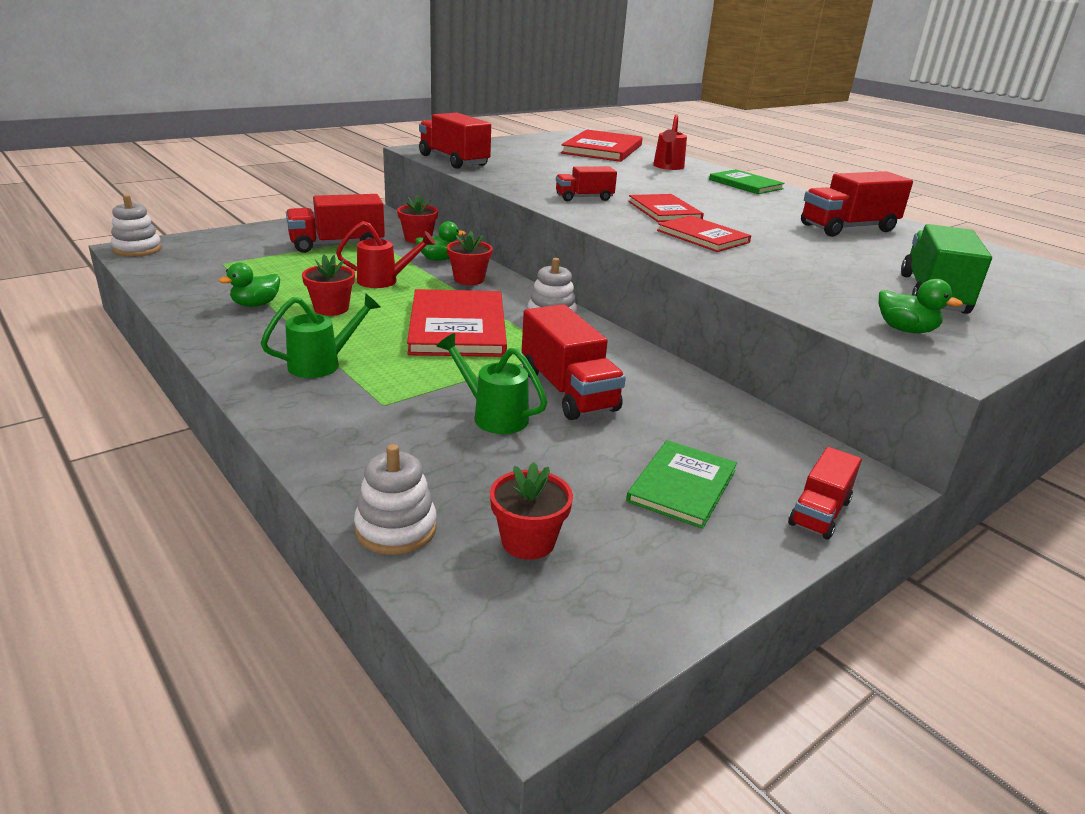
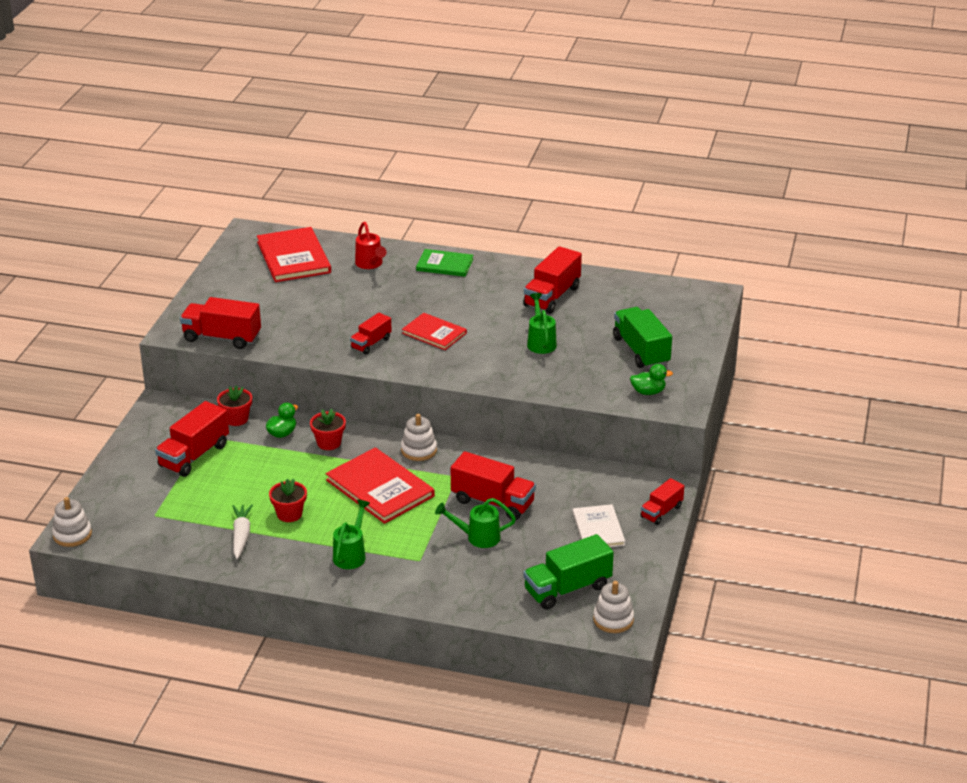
camera: 35 degrees left, 5 degrees up
green duck [219,263,280,307] -> white carrot [232,504,253,559]
red watering can [336,221,436,288] -> none
white stacking toy [354,444,437,555] -> white stacking toy moved to [593,581,634,633]
red flower pot [490,462,573,560] -> green truck [523,534,614,610]
green book [626,440,737,529] -> white book [572,504,625,547]
red book [657,216,751,252] -> none
red truck [788,447,862,540] -> red truck turned 45 degrees clockwise [640,478,684,525]
none -> green watering can [527,293,557,354]

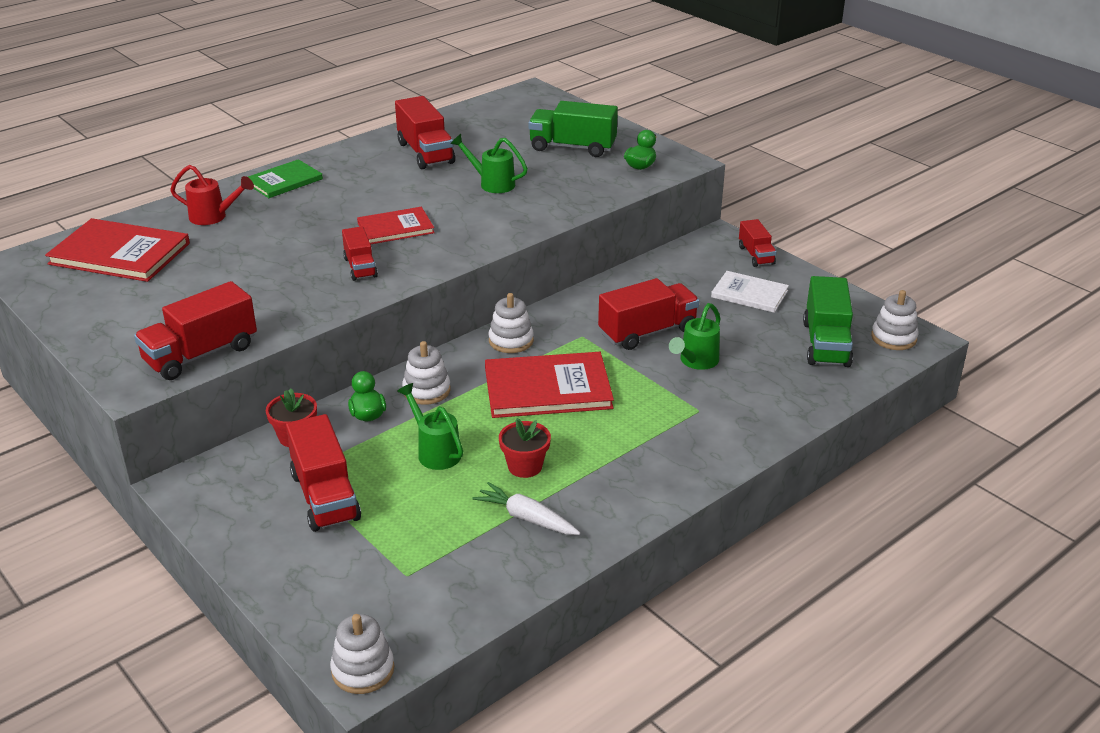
camera: 55 degrees left, 0 degrees up
red flower pot [310,409,346,450] -> white stacking toy [402,341,450,405]
green watering can [333,500,370,569] -> green watering can moved to [397,383,463,470]

